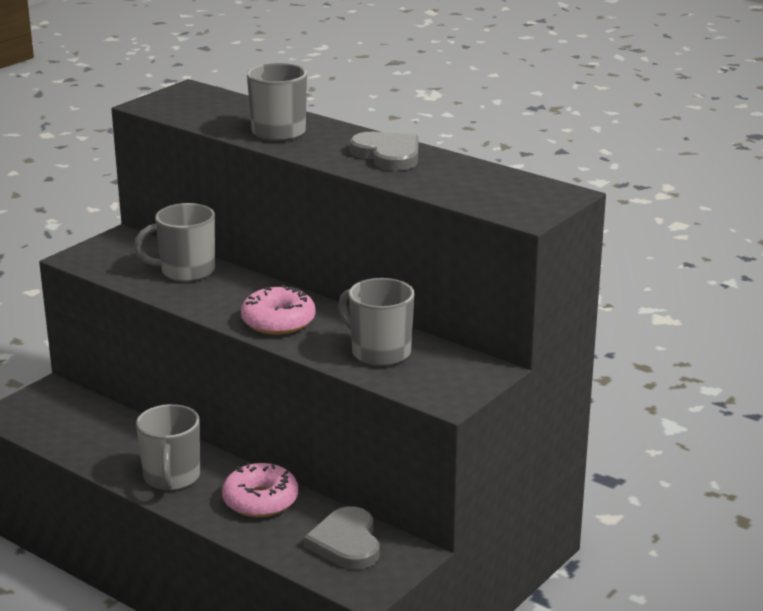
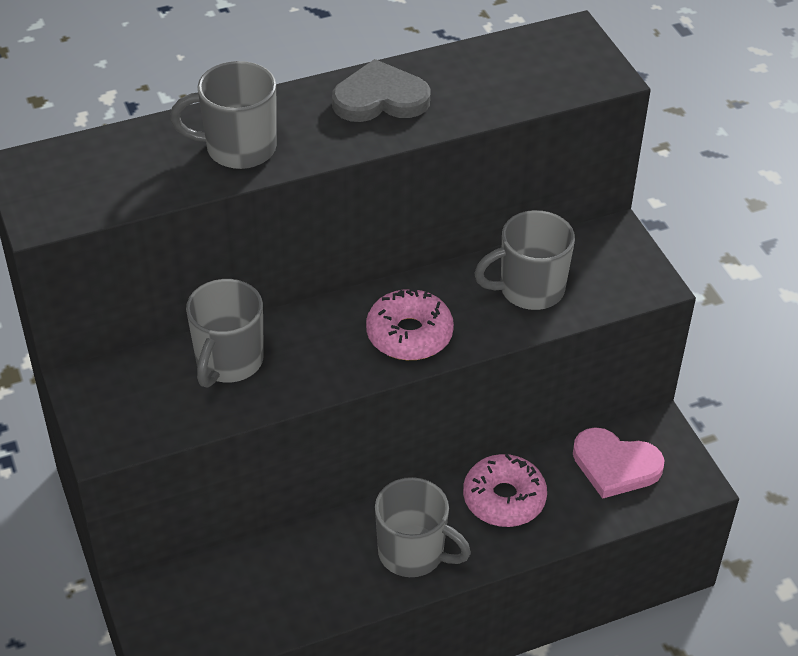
camera: 60 degrees left, 20 degrees up
grey heart [304,506,380,570] -> pink heart [573,427,665,499]

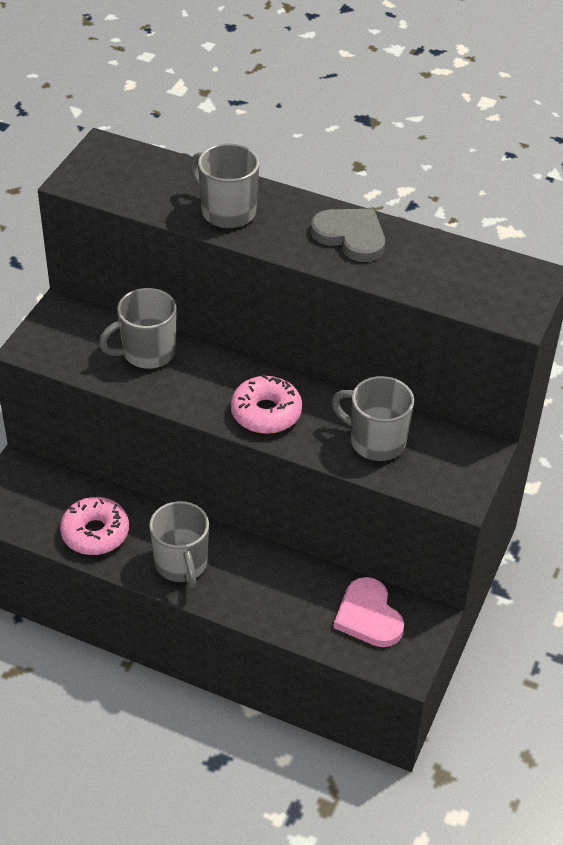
camera: 45 degrees right, 0 degrees up
pink donut [463,454,547,527] -> pink donut moved to [60,497,129,555]

